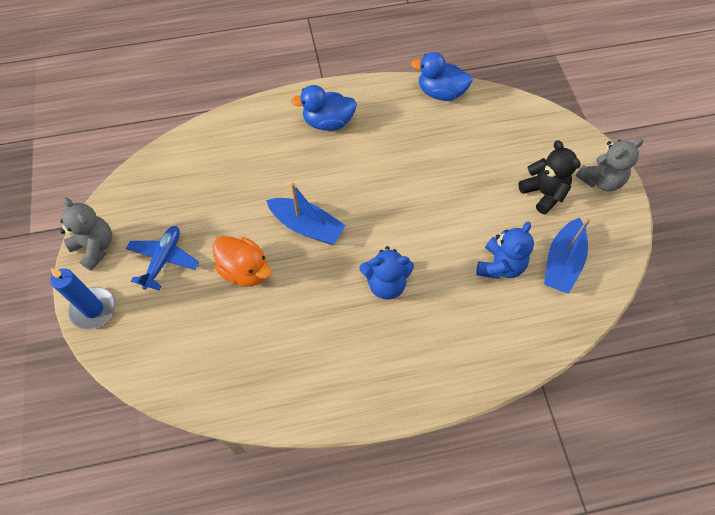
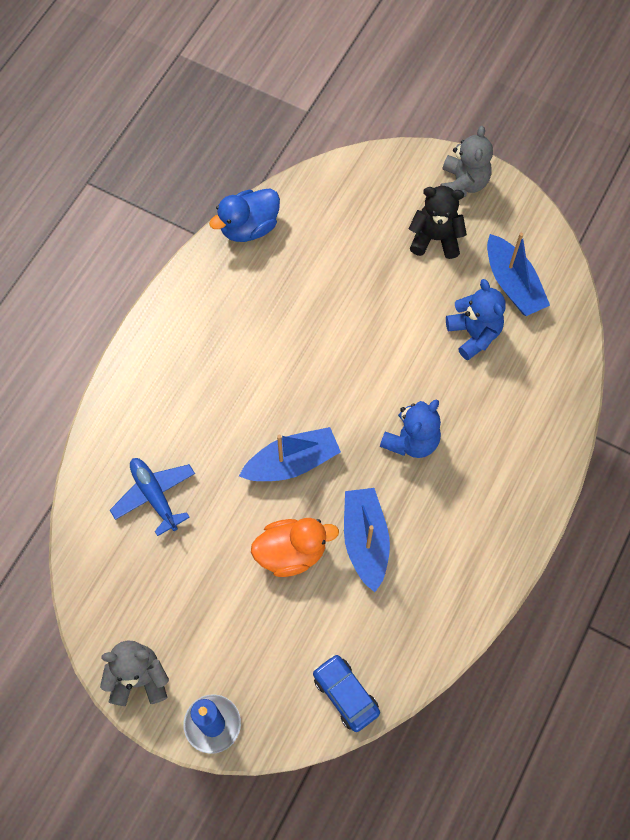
camera: 50 degrees left, 5 degrees up
blue plane [126,226,199,290] -> blue plane moved to [110,458,195,536]
blue duck [291,85,357,131] -> none
none -> blue car [313,654,380,732]
none -> blue boat [344,488,390,592]

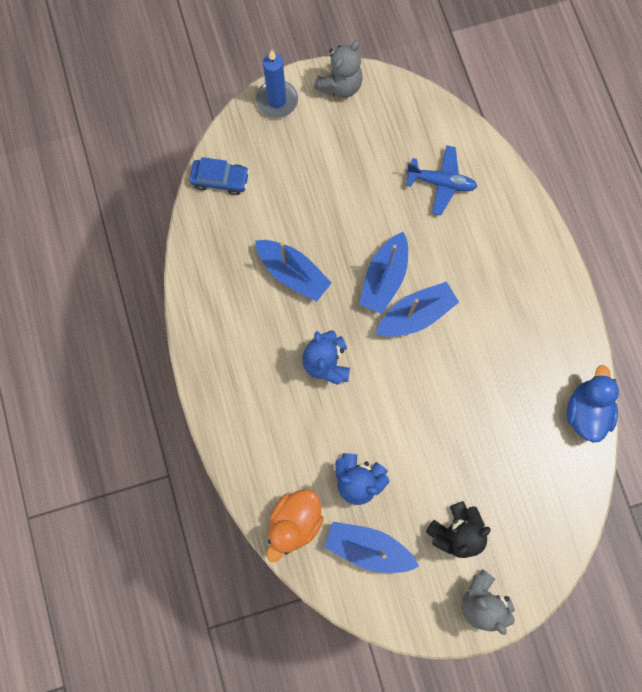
camera: 135 degrees right, 10 degrees up
orange duck [251,518,339,577] -> orange duck moved to [267,489,324,562]
none -> blue boat [376,281,459,337]

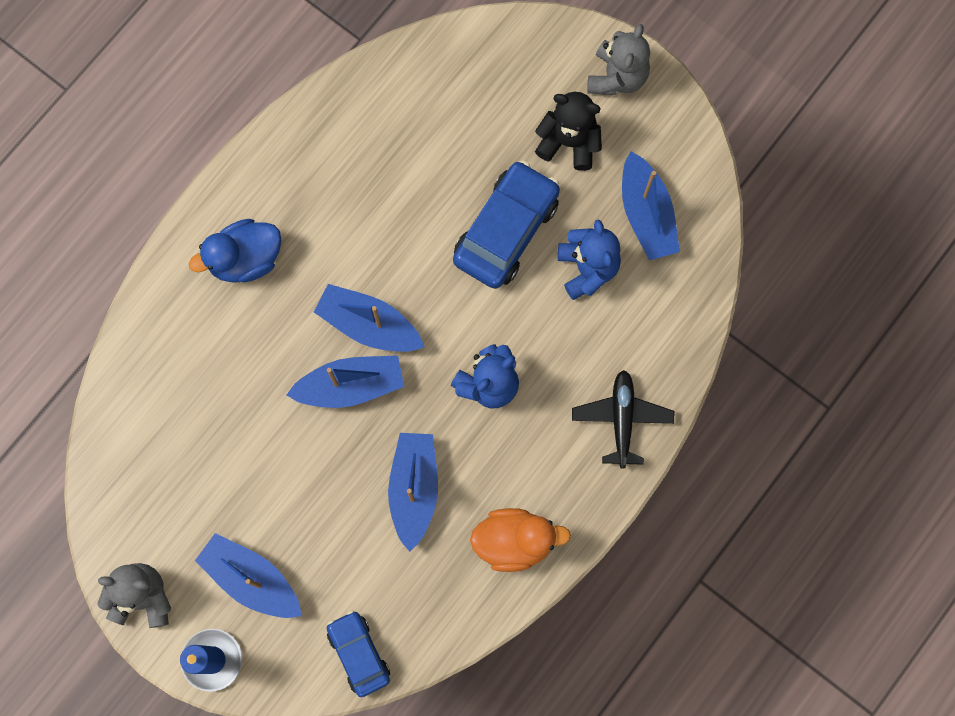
camera: 125 degrees left, 0 degrees up
orange duck [267,489,324,562] -> orange duck moved to [470,508,571,572]
blue plane [406,145,477,215] -> none
blue duck [567,365,619,443] -> blue duck moved to [189,219,281,283]
none -> blue boat [195,533,302,618]
none -> blue car [453,160,560,289]
none -> black plane [572,370,674,468]

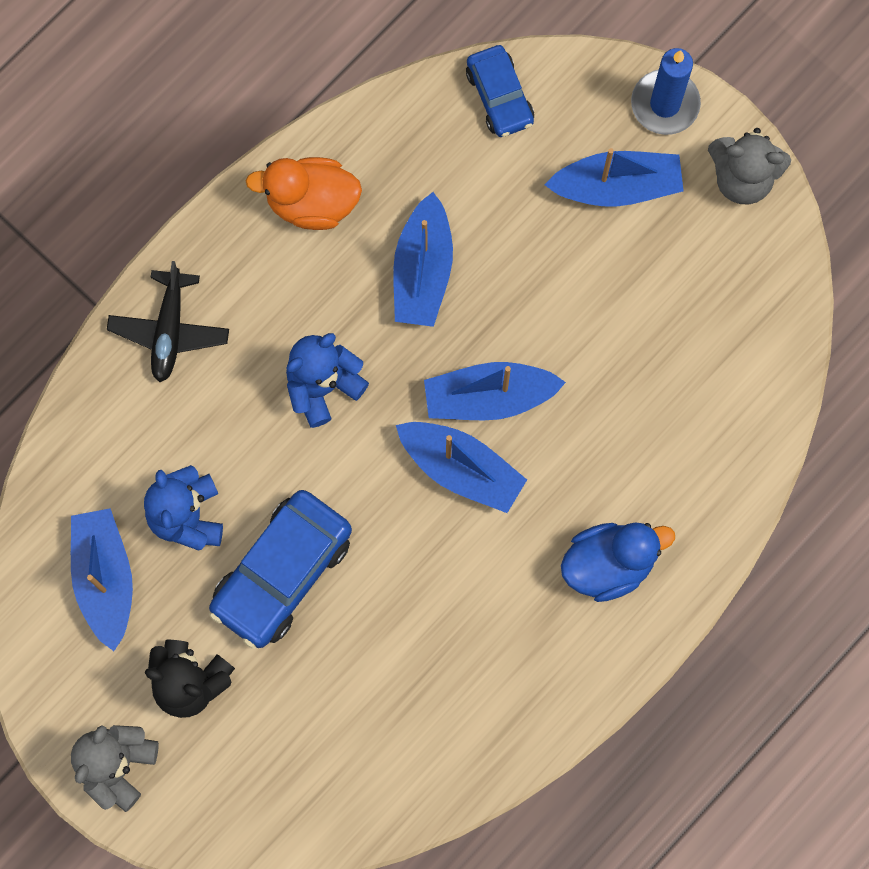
camera: 175 degrees left, 0 degrees up
blue boat [195,533,302,618] -> blue boat turned 45 degrees counterclockwise [545,148,684,207]

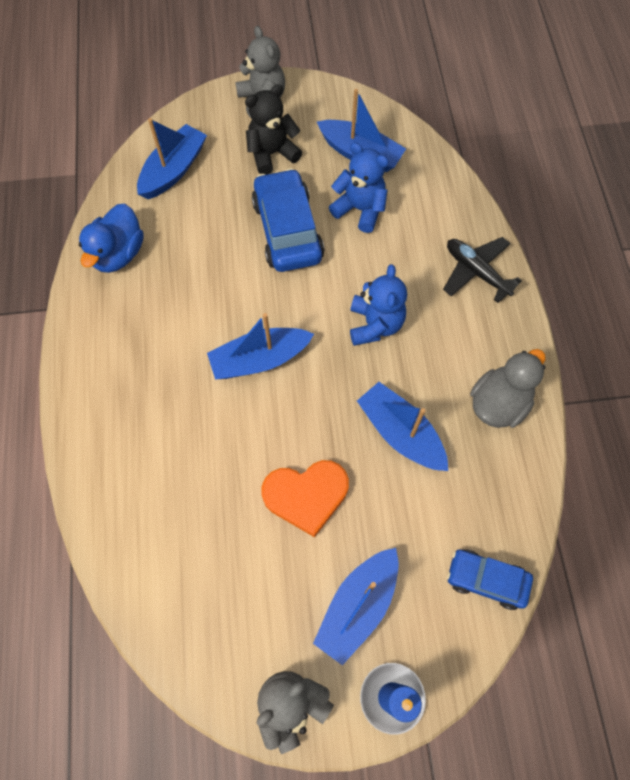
camera: 130 degrees right, 10 degrees down
orange duck [246,157,362,230] -> grey duck [470,349,545,428]
blue boat [424,362,566,420] -> blue boat moved to [137,118,207,199]
blue duck [561,522,675,602] -> blue duck moved to [79,204,144,273]
none -> orange heart [261,460,349,537]

